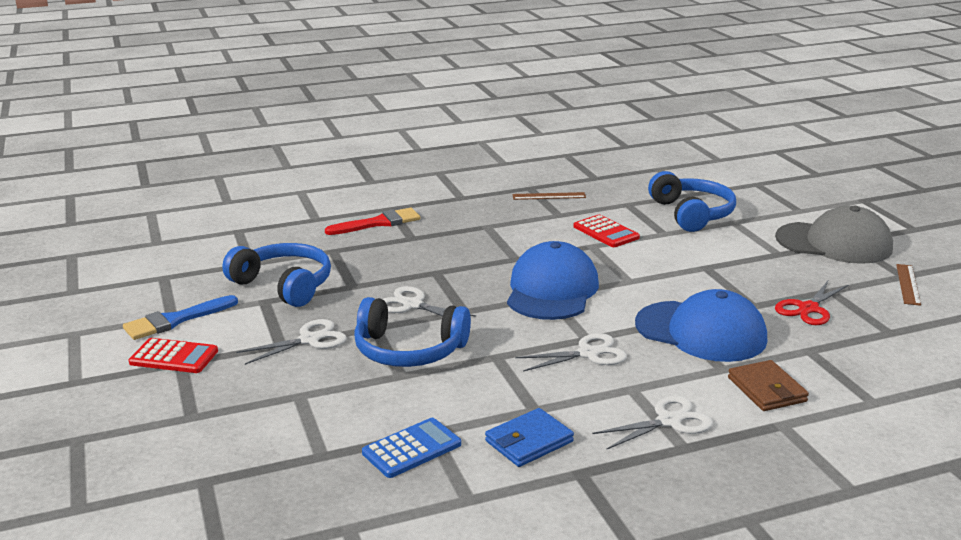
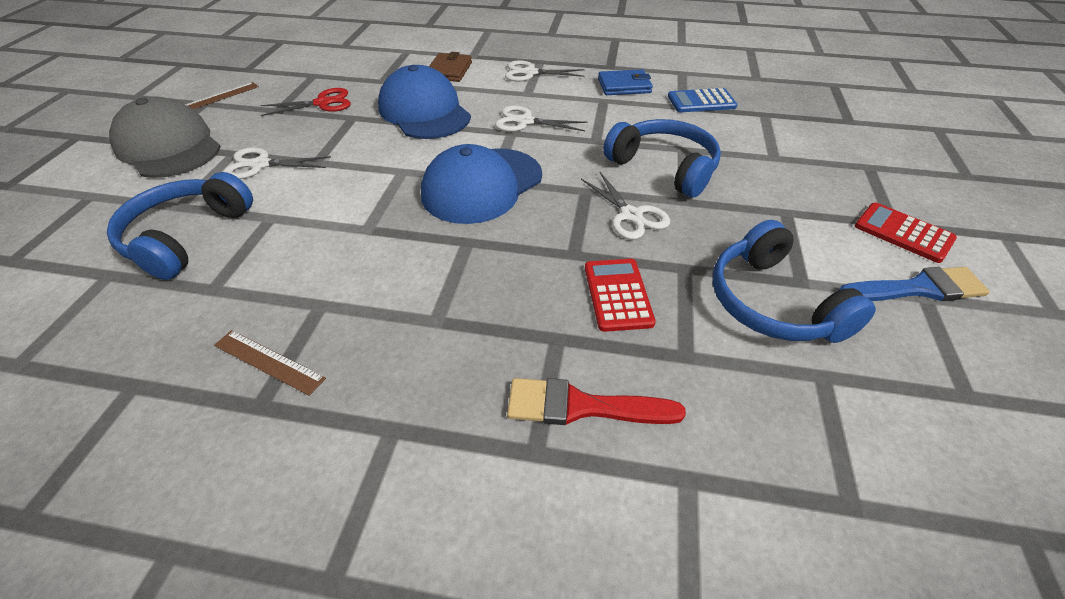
camera: 150 degrees left, 20 degrees up
white scissors [237,319,347,365] -> white scissors moved to [223,147,331,179]
red calculator [574,215,640,247] -> red calculator moved to [585,259,656,332]

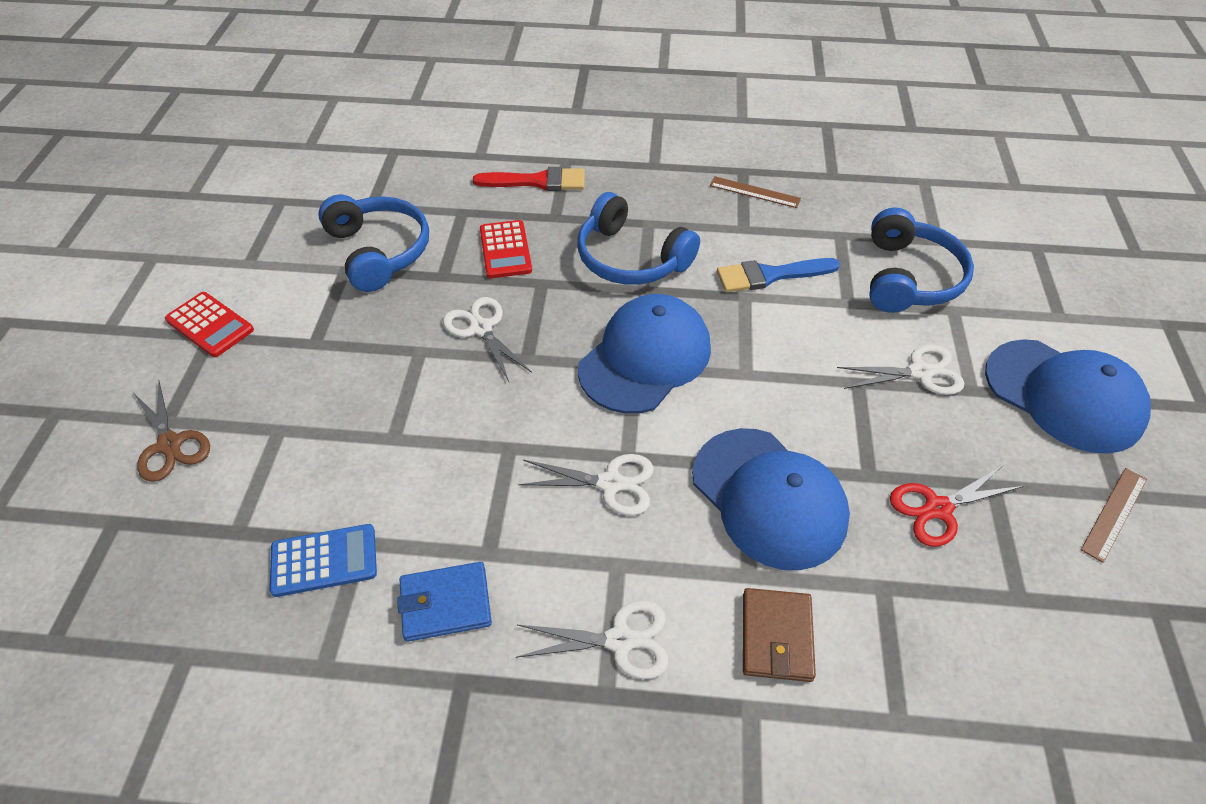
camera: 175 degrees right, 5 degrees up
grey cap [109,97,221,178] -> blue cap [985,339,1151,454]
blue headphones [603,119,721,198] -> blue headphones moved to [577,192,700,285]
blue brush [839,267,990,301] -> blue brush moved to [717,258,840,292]
none -> brown scissors [132,379,210,482]

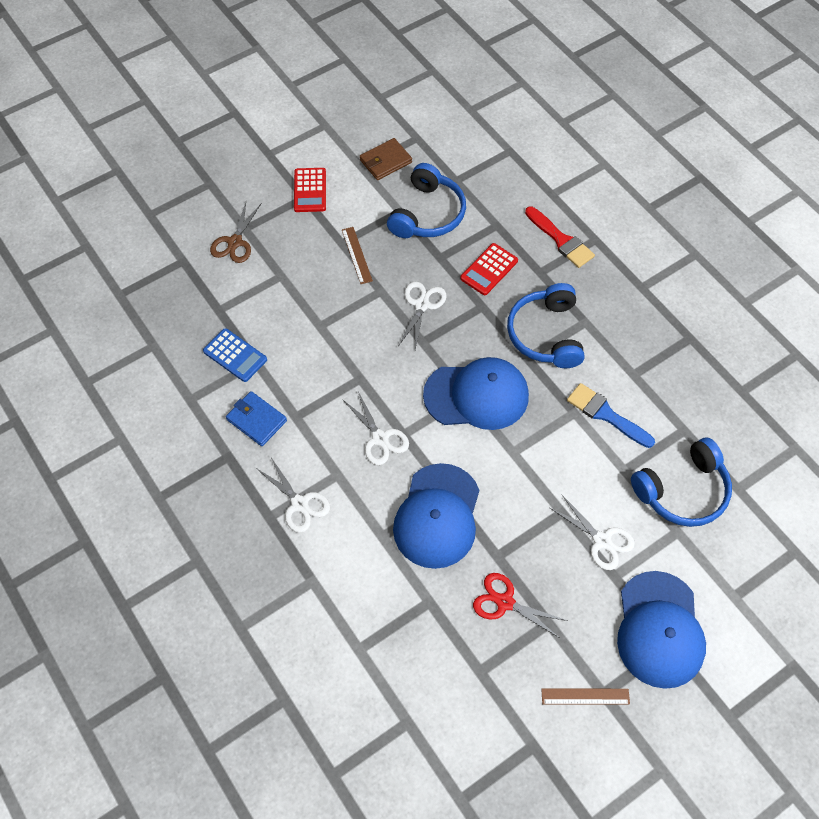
camera: 50 degrees right, 10 degrees up
brown ruler [710,176,801,208] -> brown ruler moved to [342,227,373,284]
brown wallet [743,588,816,682] -> brown wallet moved to [360,138,412,180]

